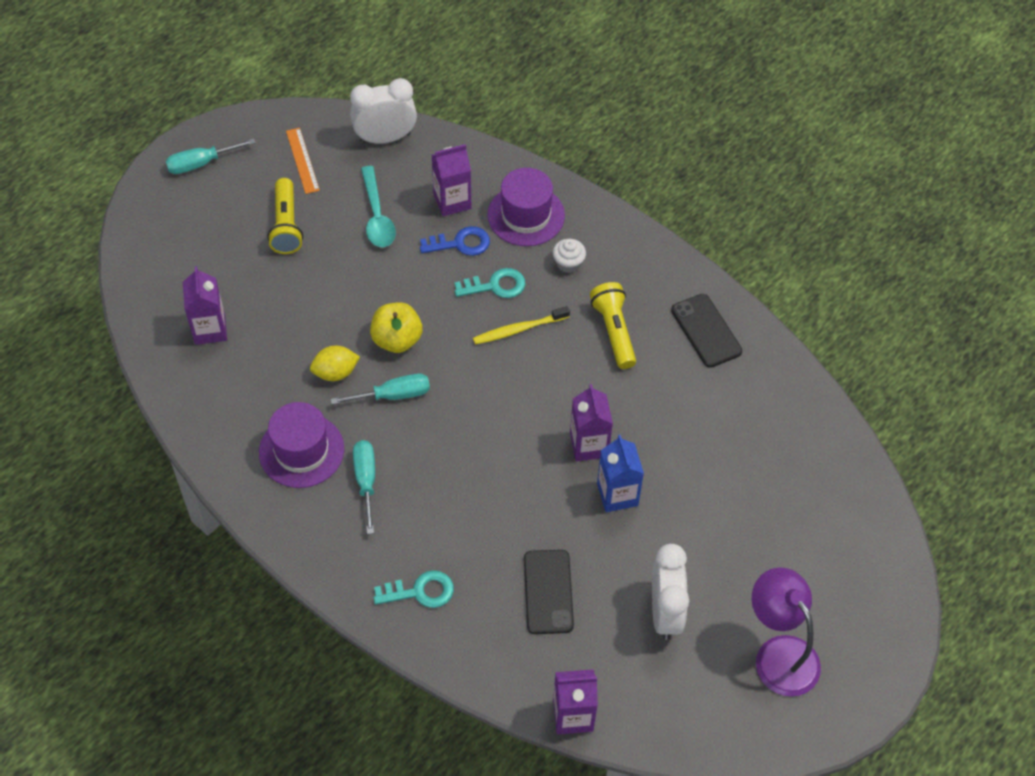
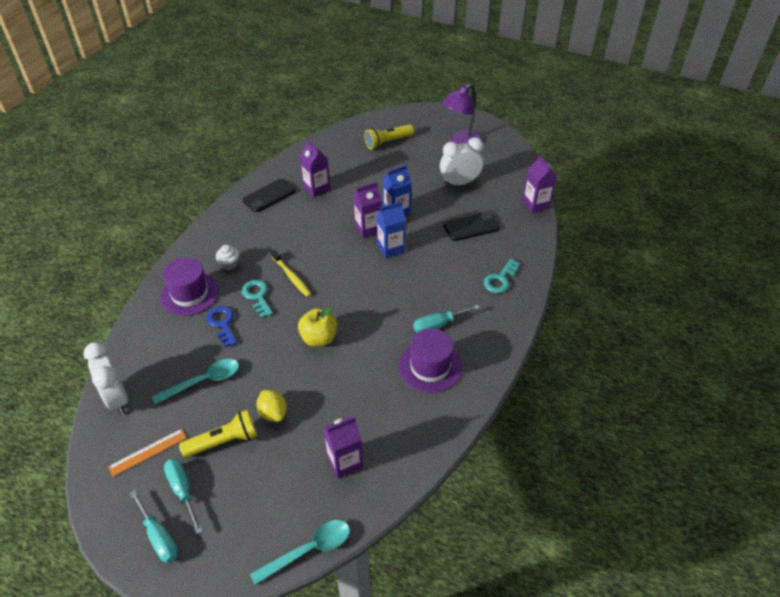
camera: 105 degrees left, 10 degrees down
yellow lemon [310,346,360,381] -> yellow lemon moved to [257,390,287,422]
turquoise screwdriver [330,374,430,405] -> turquoise screwdriver moved to [164,458,202,534]
turquoise key [373,570,454,608] -> turquoise key turned 120 degrees counterclockwise [484,259,520,293]
purple carton [431,144,471,216] -> purple carton moved to [300,140,330,197]
yellow flashlight [590,282,636,369] -> yellow flashlight moved to [364,124,414,150]
none -> turquoise spoon [250,520,350,585]
none -> blue carton [377,201,406,258]

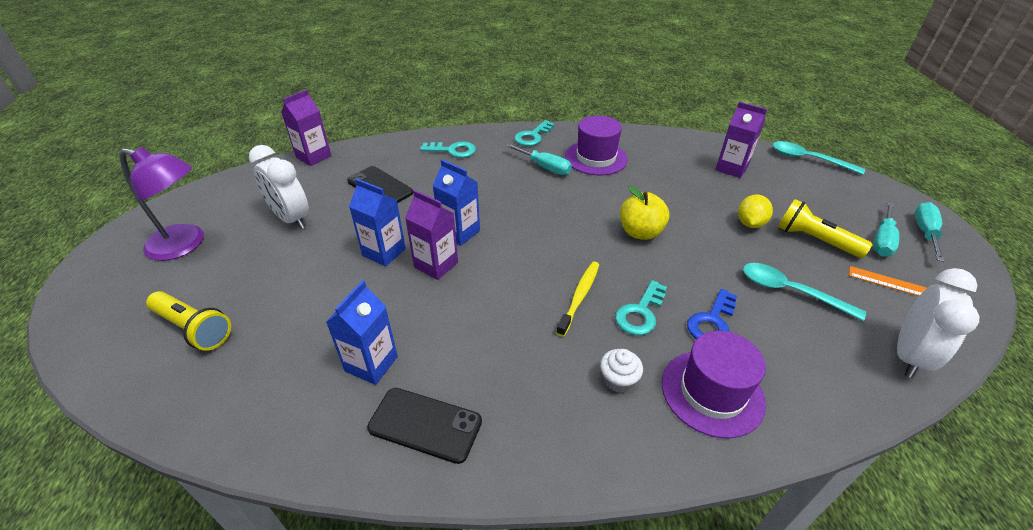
camera: 120 degrees left, 5 degrees down
purple carton [300,140,330,197] -> blue carton [326,280,398,385]
none -> turquoise key [514,120,554,146]

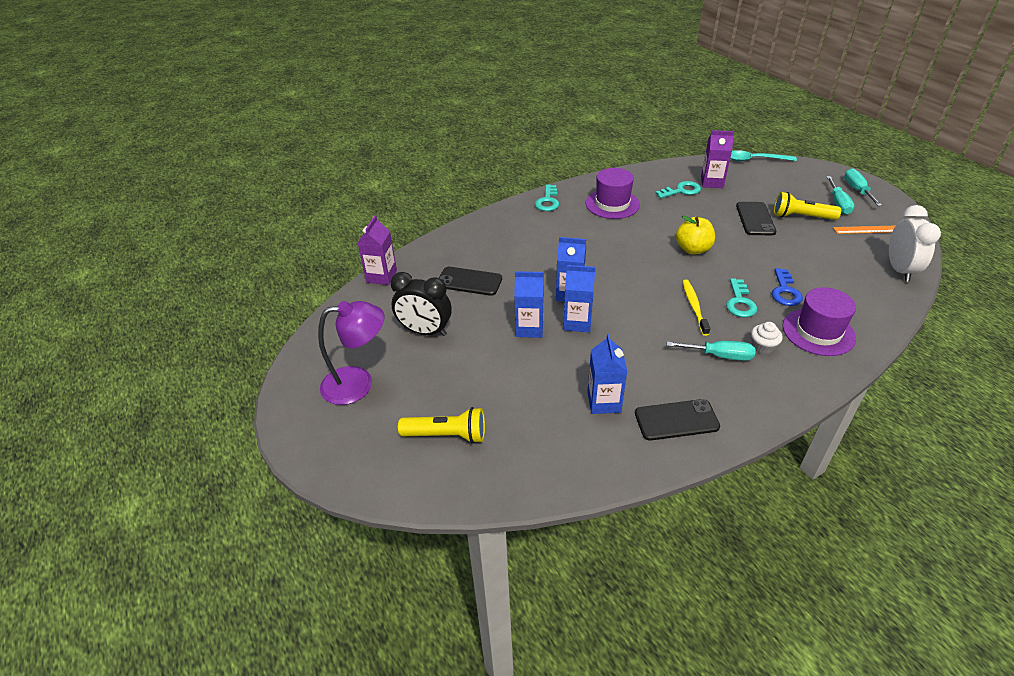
camera: 25 degrees left, 0 degrees up
white clock [249,145,309,229] -> black clock [391,272,452,336]
purple carton [405,190,458,280] -> blue carton [563,265,595,332]
turquoise key [420,142,476,158] -> turquoise key moved to [656,181,701,198]
turquoise screwdriver [505,143,572,175] -> turquoise screwdriver moved to [667,341,755,361]
yellow lemon [738,194,773,228] -> black phone [736,202,776,235]
turquoise spoon [743,263,866,321] -> none

